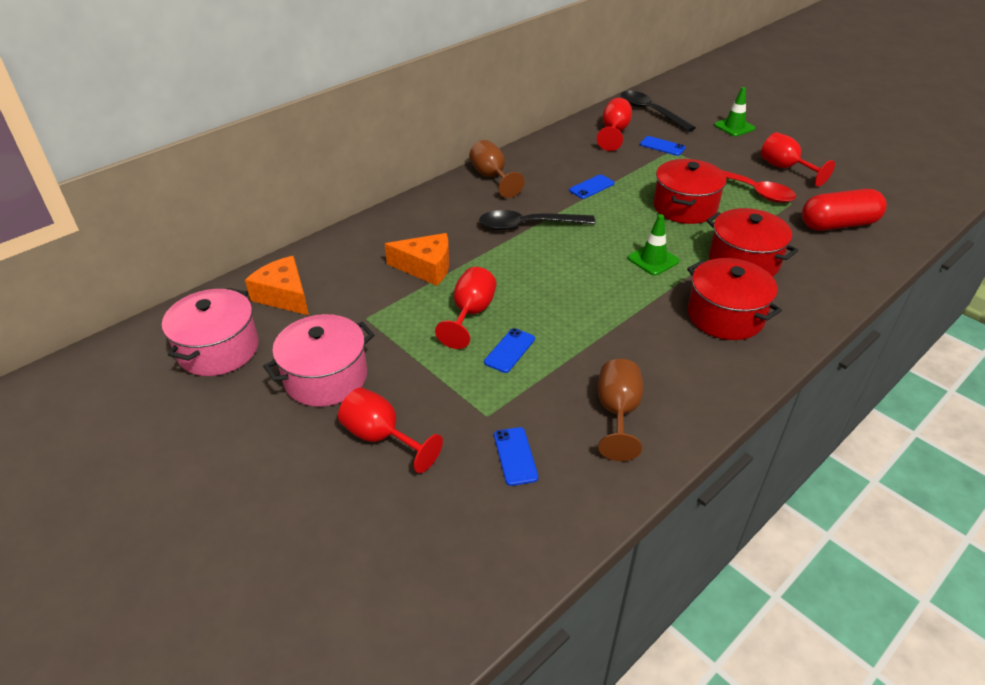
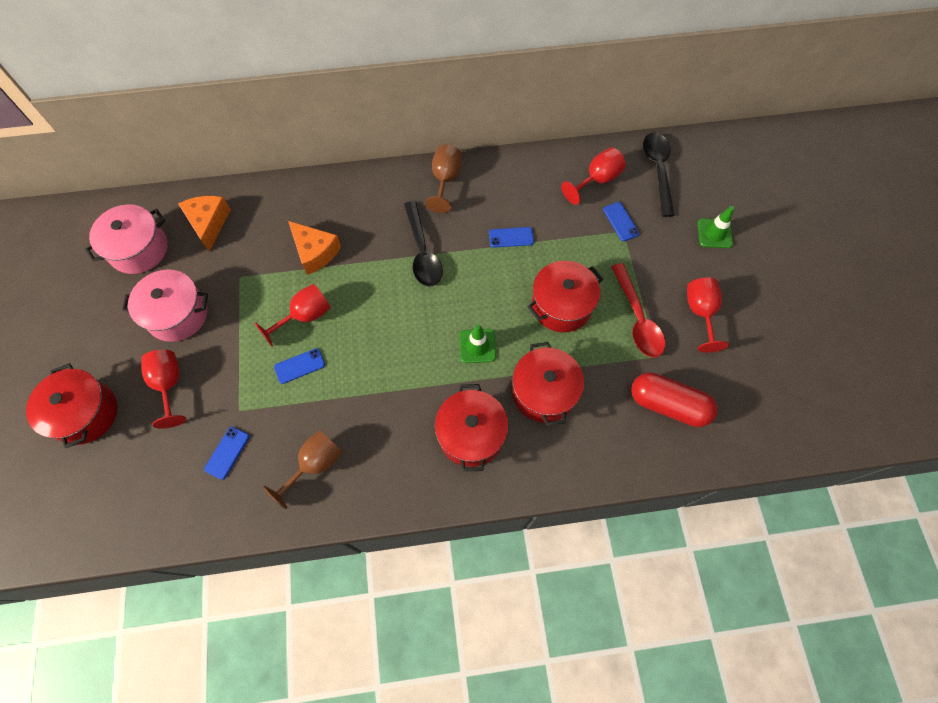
camera: 35 degrees right, 25 degrees up
black spoon [479,210,595,230] -> black spoon turned 135 degrees counterclockwise [404,201,443,286]
none -> red pot [26,363,118,448]

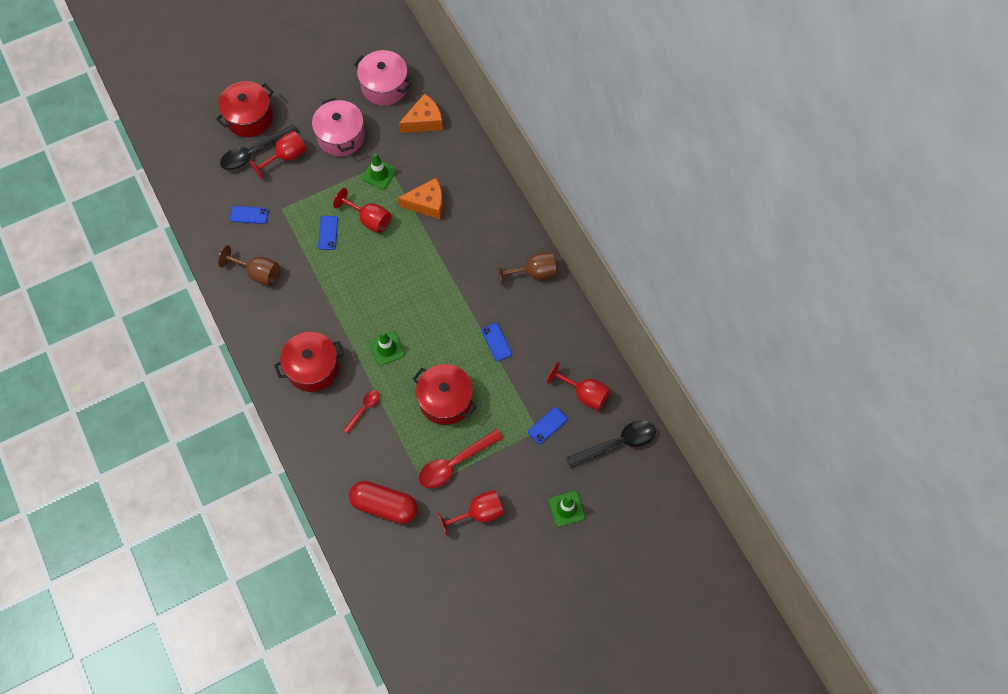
camera: 70 degrees right, 0 degrees up
blue phone [274,348,325,384] -> blue phone turned 45 degrees clockwise [318,216,338,250]
orange cheese [288,221,341,275] -> orange cheese turned 120 degrees counterclockwise [398,178,443,219]
black spoon [404,201,443,286] -> black spoon moved to [220,124,299,170]
red pot [512,342,584,426] -> red spoon [343,390,380,433]
red capsule [631,372,717,427] -> red capsule turned 75 degrees counterclockwise [349,481,418,524]
none -> green traffic cone [362,153,397,189]

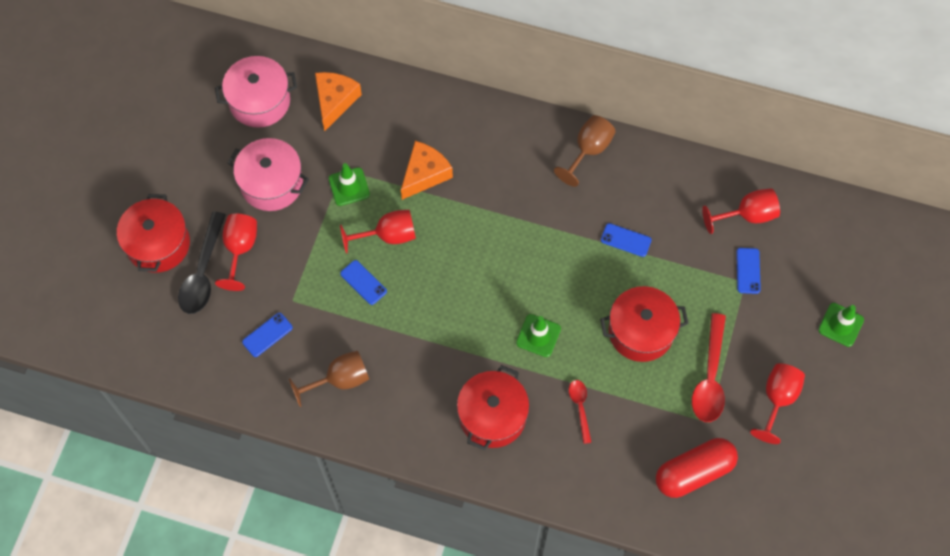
camera: 45 degrees left, 0 degrees up
black spoon [566,420,656,468] -> none

